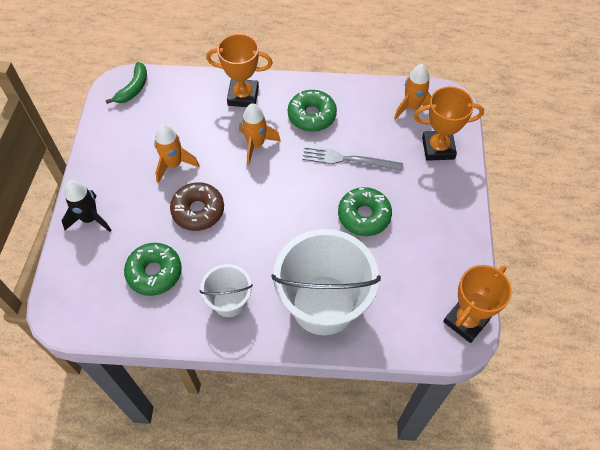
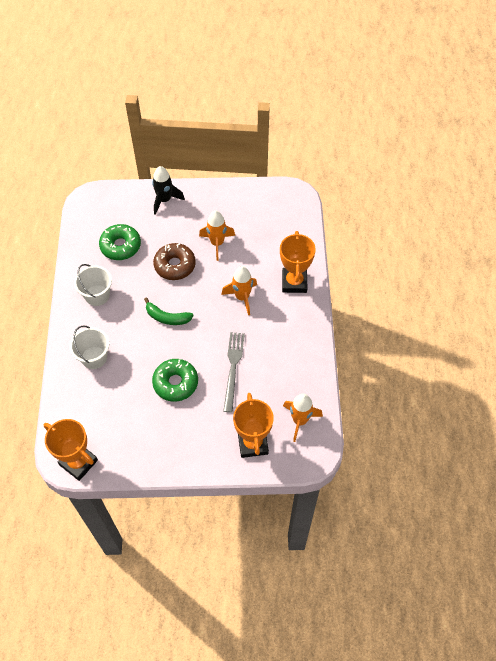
camera: 85 degrees right, 0 degrees up
green banana [106,62,147,104] -> green banana moved to [144,297,194,325]
white bucket [271,229,381,335] -> white bucket [70,326,109,369], size x0.51
green donut [288,90,337,132] -> none

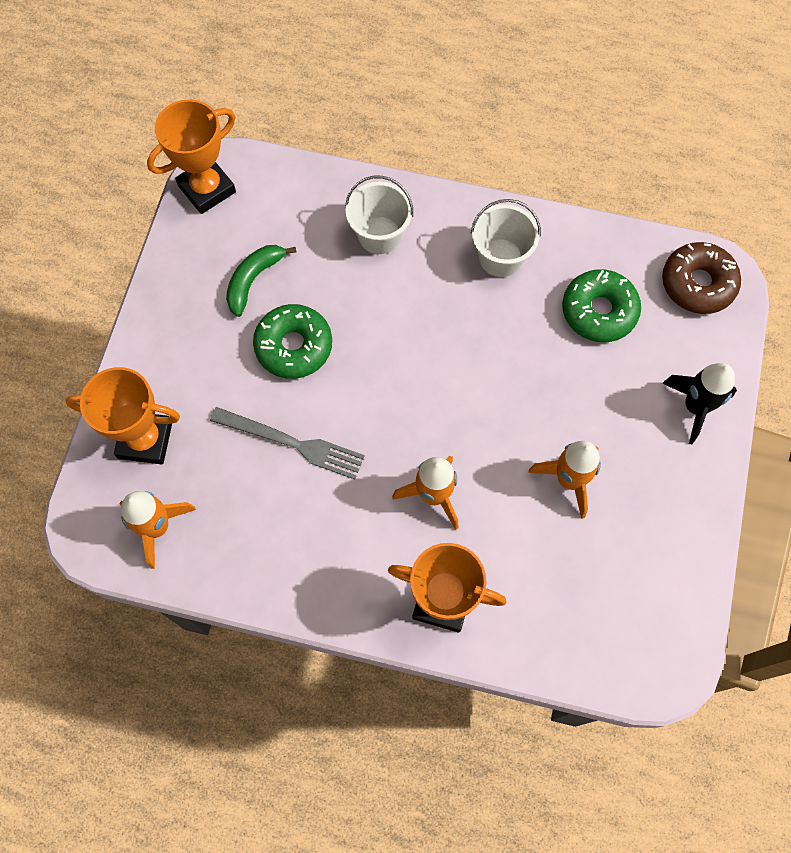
camera: 105 degrees right, 10 degrees up
green banana [144,297,194,325] -> green banana moved to [226,245,296,317]
brown donut [153,243,196,280] -> brown donut moved to [662,242,741,314]

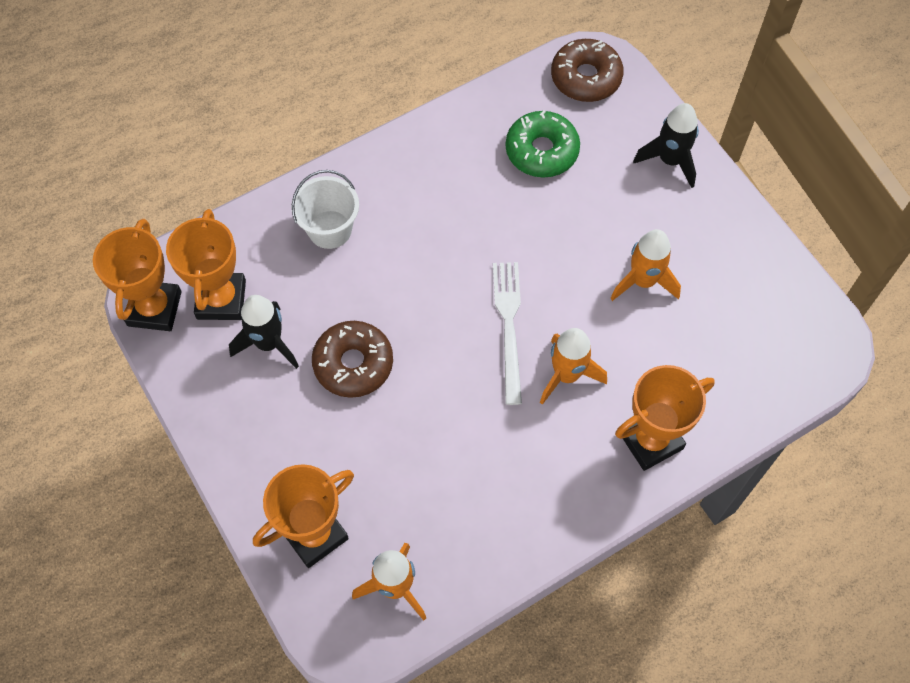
camera: 45 degrees left, 5 degrees down
grey fork [210,407,365,479] -> none
green banana [226,245,296,317] -> black rocket [229,295,299,369]
green donut [253,304,332,379] -> brown donut [312,321,393,398]
white bucket [471,199,541,277] -> none
none -> orange trophy [166,209,246,320]
none -> white fork [493,262,522,405]

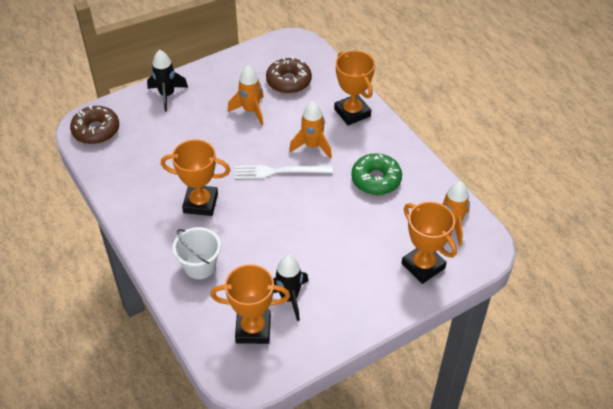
camera: 90 degrees left, 15 degrees down
orange trophy [93,219,181,331] -> orange trophy moved to [161,140,230,216]
brown donut [312,321,393,398] -> brown donut moved to [266,57,312,94]
green donut [505,110,580,178] -> green donut moved to [351,153,402,195]

